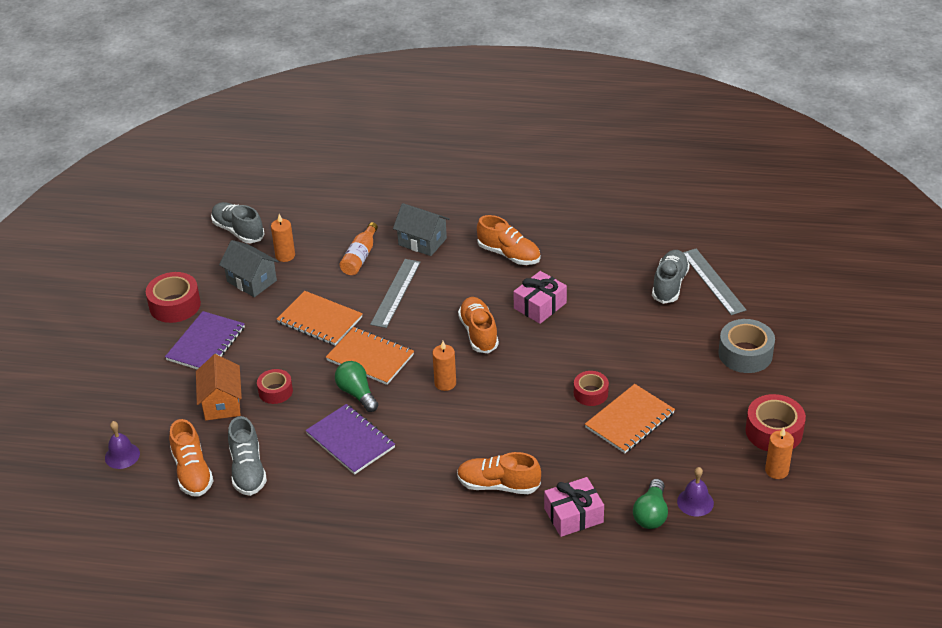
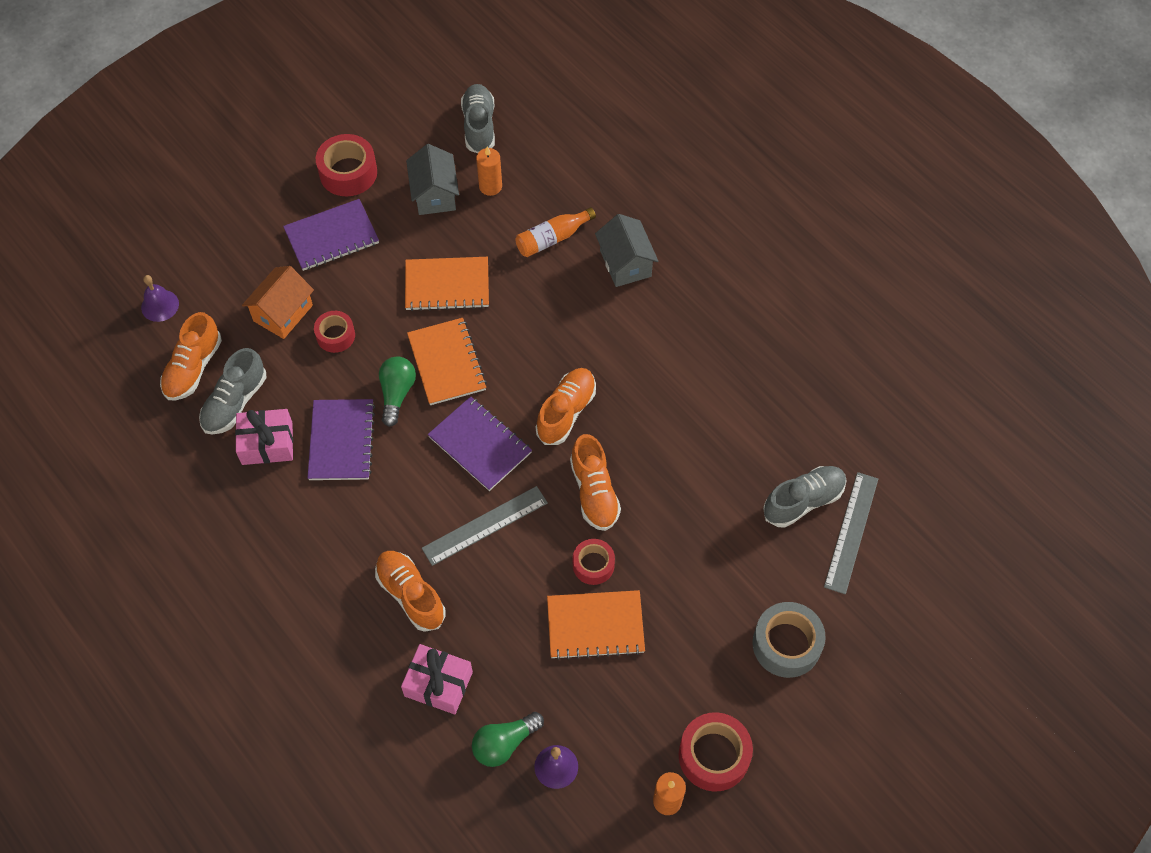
camera: 40 degrees right, 20 degrees up
orange notebook [277,291,363,346] -> orange notebook turned 75 degrees counterclockwise [405,257,489,311]
grey ruler [370,259,421,328] -> grey ruler moved to [422,486,548,566]
orange candle [433,341,456,391] -> purple notebook [428,396,532,491]
orange shoe [477,215,541,265] -> orange shoe moved to [570,434,621,531]
pink gift [513,271,567,324] -> pink gift moved to [235,409,293,465]

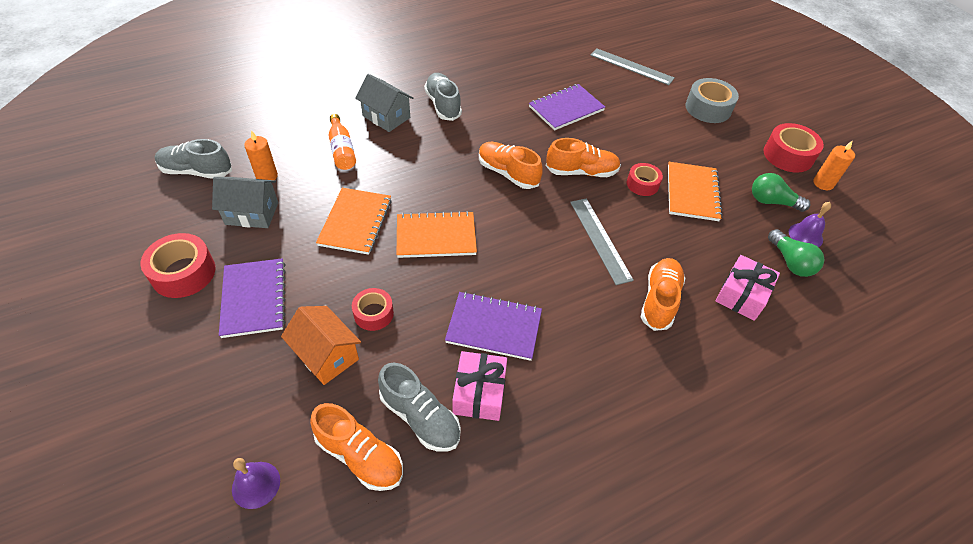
camera: 80 degrees left, 10 degrees down
orange shoe [375,551,445,632] -> orange shoe turned 135 degrees clockwise [641,258,685,331]
green light bulb [379,357,416,427] -> green light bulb moved to [752,173,810,212]
purple notebook [428,396,532,491] -> purple notebook moved to [529,84,605,130]
grey house [595,214,658,287] -> grey house turned 45 degrees clockwise [356,74,413,132]
grey shoe [763,466,847,528] -> grey shoe moved to [424,73,462,121]

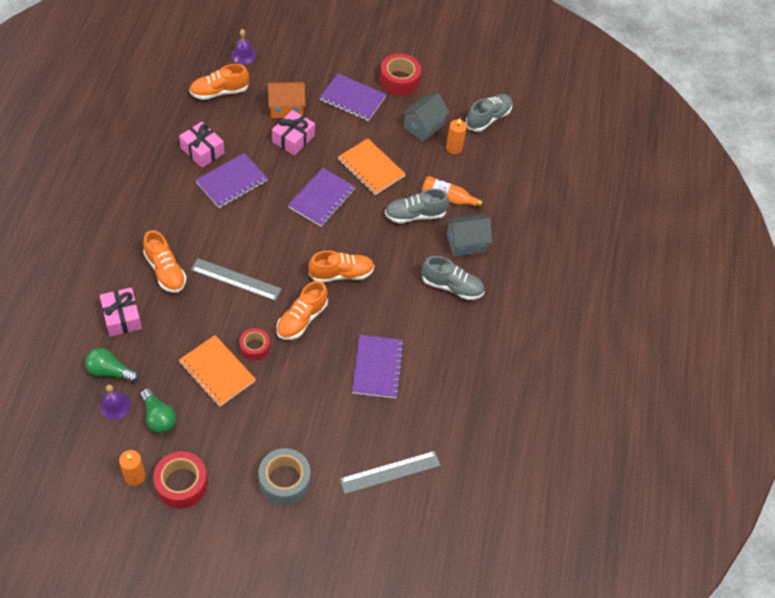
camera: 125 degrees right, 5 degrees up
red tape [352,288,394,331] -> pink gift [272,110,315,156]
grey shoe [378,362,461,452] -> grey shoe moved to [385,189,449,223]
orange notebook [397,211,477,258] -> purple notebook [288,168,356,227]
green light bulb [752,173,810,212] -> green light bulb turned 90 degrees clockwise [141,388,176,433]

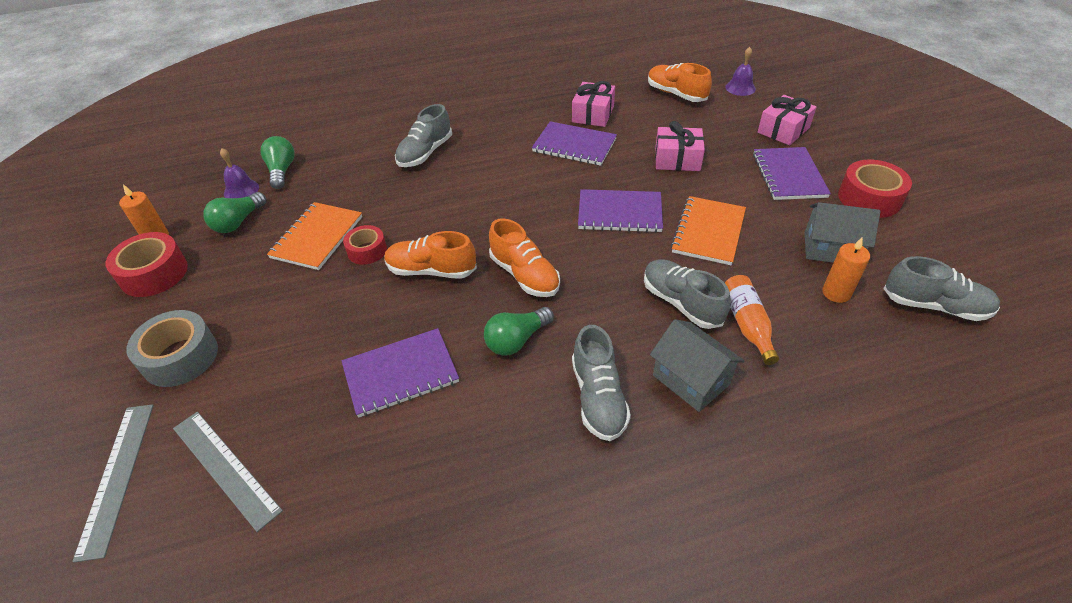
camera: 70 degrees right, 10 degrees down
pink gift [100,287,142,337] -> pink gift moved to [758,95,817,145]
orange shoe [143,230,186,293] -> grey shoe [395,104,452,167]
grey ruler [191,258,282,301] -> grey ruler moved to [72,404,154,563]
orange house [267,82,305,118] -> none
none -> green light bulb [484,307,554,356]

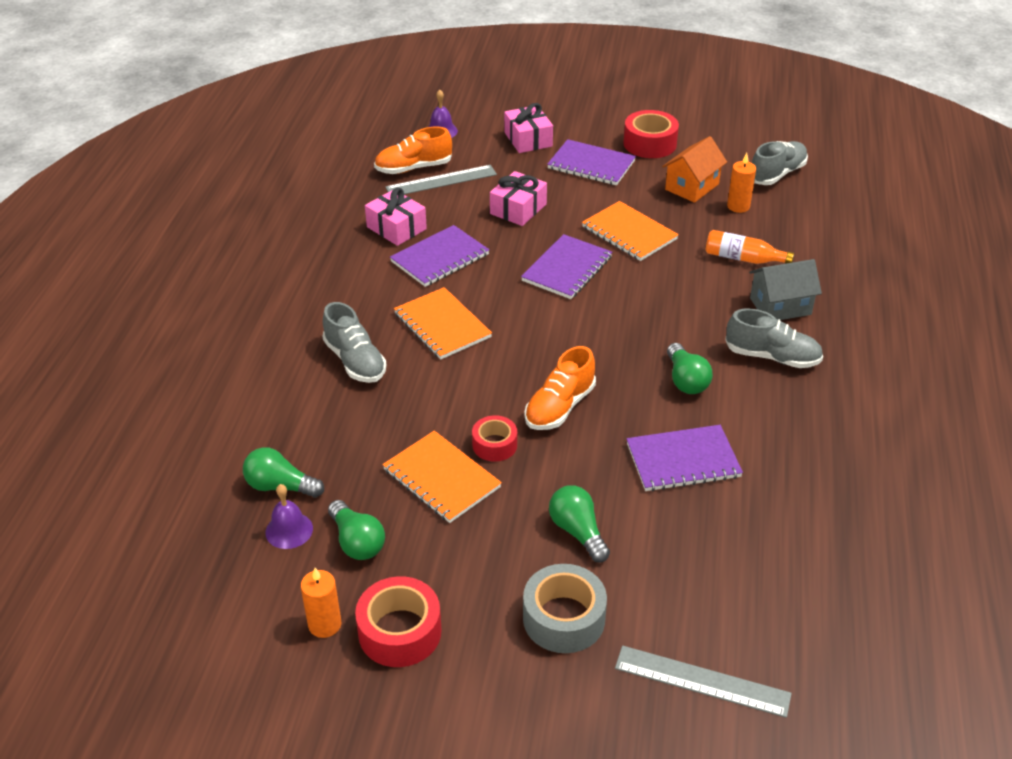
camera: 65 degrees left, 5 degrees down
grey ruler [173,412,283,532] -> grey ruler moved to [385,165,497,194]
purple notebook [341,328,459,418] -> purple notebook turned 75 degrees clockwise [627,425,743,491]
orange shoe [489,218,560,297] -> none
grey shoe [644,259,731,329] -> none
grey house [804,202,881,263] -> orange house [662,136,727,203]
none -> orange notebook [394,287,492,359]
none -> green light bulb [549,485,610,562]

